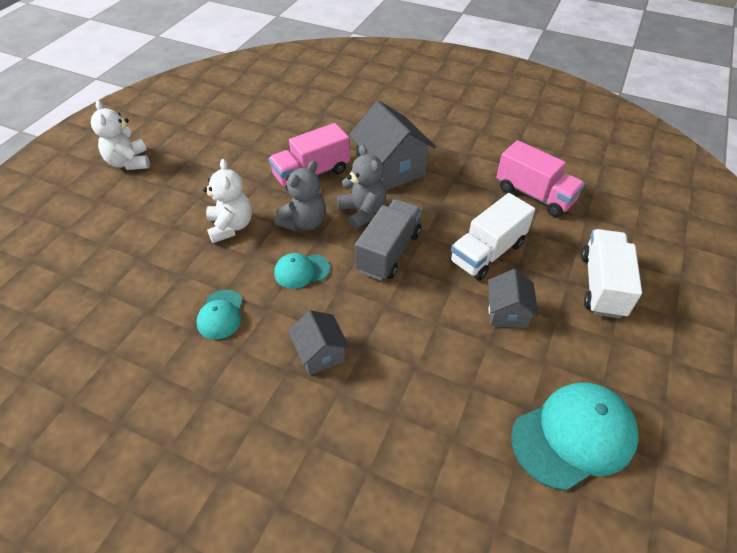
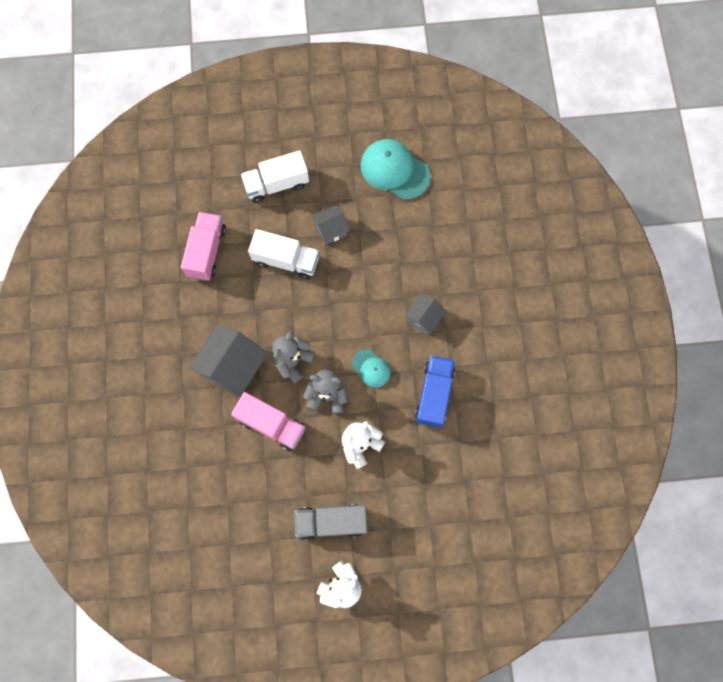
camera: 120 degrees left, 25 degrees up
turquoise cap [196,290,243,340] -> blue truck [415,355,455,428]
grey truck [355,199,422,281] -> grey truck moved to [294,504,367,540]

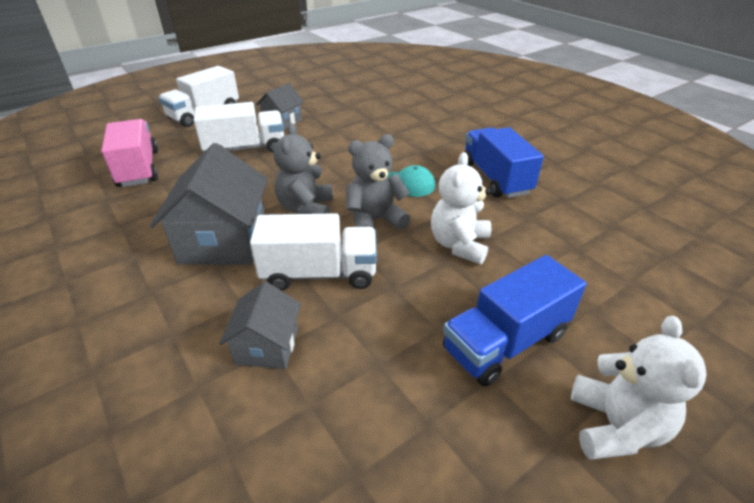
camera: 30 degrees left, 35 degrees down
pink truck [231,392,306,451] -> white truck [250,213,377,291]
grey truck [294,504,367,540] -> blue truck [443,255,587,387]
turquoise cap [361,139,431,200] -> none
grey house [404,294,447,335] -> grey house moved to [219,281,301,369]

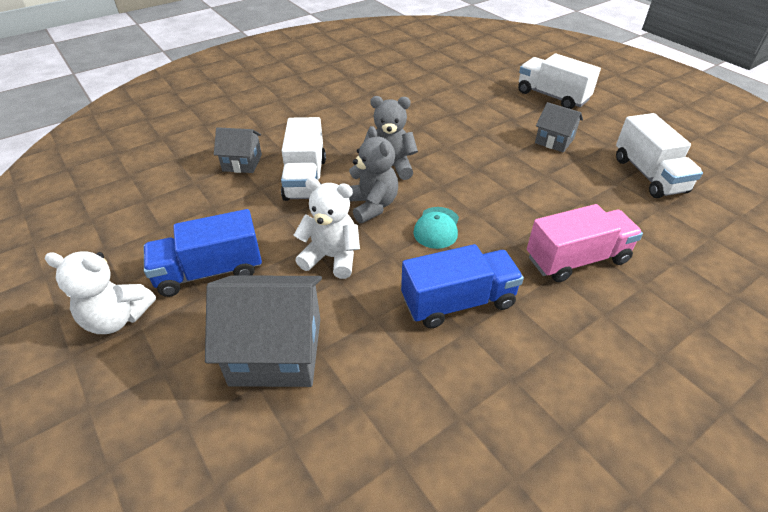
camera: 90 degrees right, 5 degrees up
pink truck [101,119,158,187] -> pink truck moved to [527,204,643,282]
grey house [150,143,268,265] -> grey house moved to [205,275,322,387]
white truck [194,102,284,153] -> white truck moved to [616,113,703,198]
blue truck [443,255,587,387] -> blue truck turned 75 degrees counterclockwise [144,209,262,297]

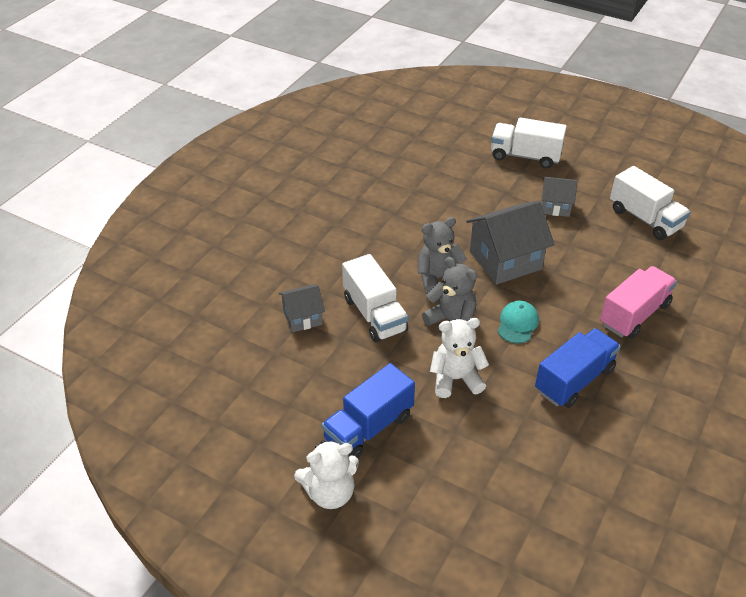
camera: 25 degrees left, 0 degrees up
grey house [205,275,322,387] -> grey house moved to [466,201,554,285]
turquoise cap [413,207,459,249] -> turquoise cap turned 150 degrees counterclockwise [497,301,539,343]

